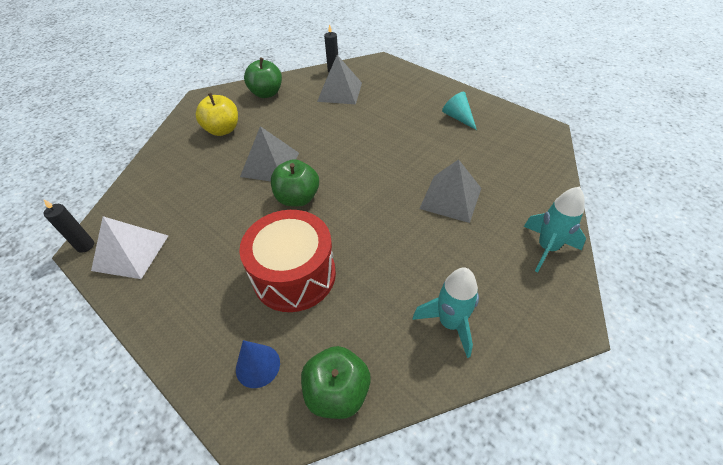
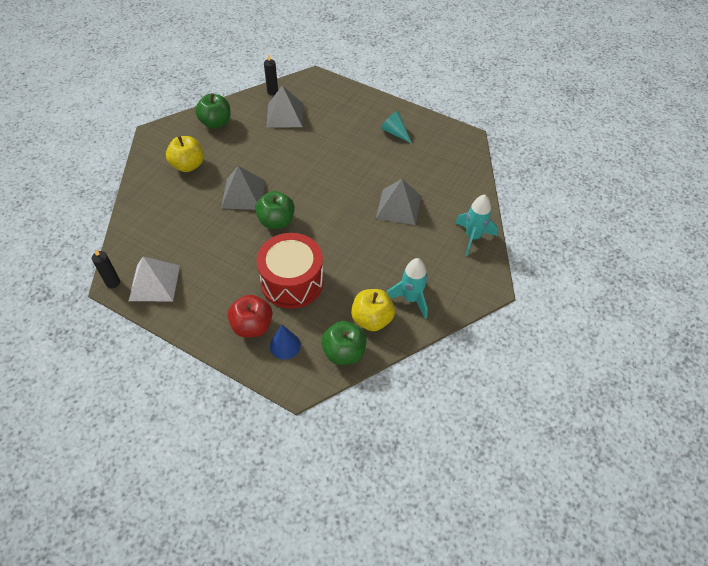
camera: 15 degrees left, 5 degrees up
none -> red apple [228,295,272,337]
none -> yellow apple [351,289,395,331]

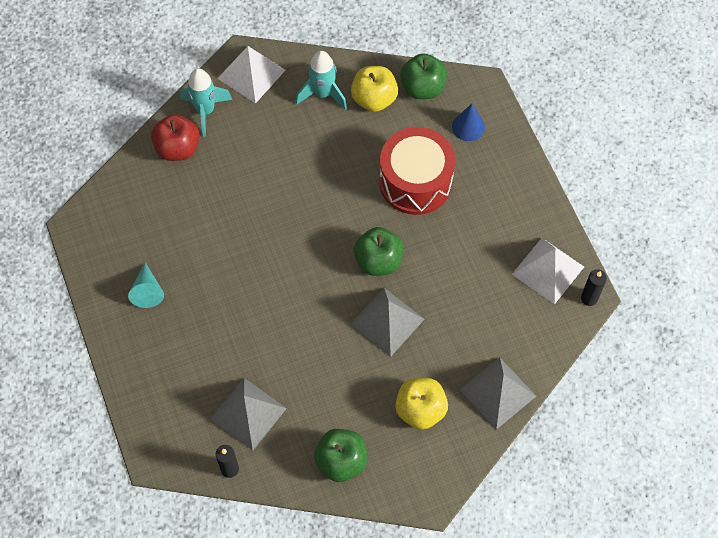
camera: 140 degrees left, 10 degrees up
red apple [228,295,272,337] -> red apple moved to [151,114,200,161]
grey pyramid [376,179,421,225] -> grey pyramid moved to [460,357,536,430]
none -> white pyramid [217,46,286,104]

